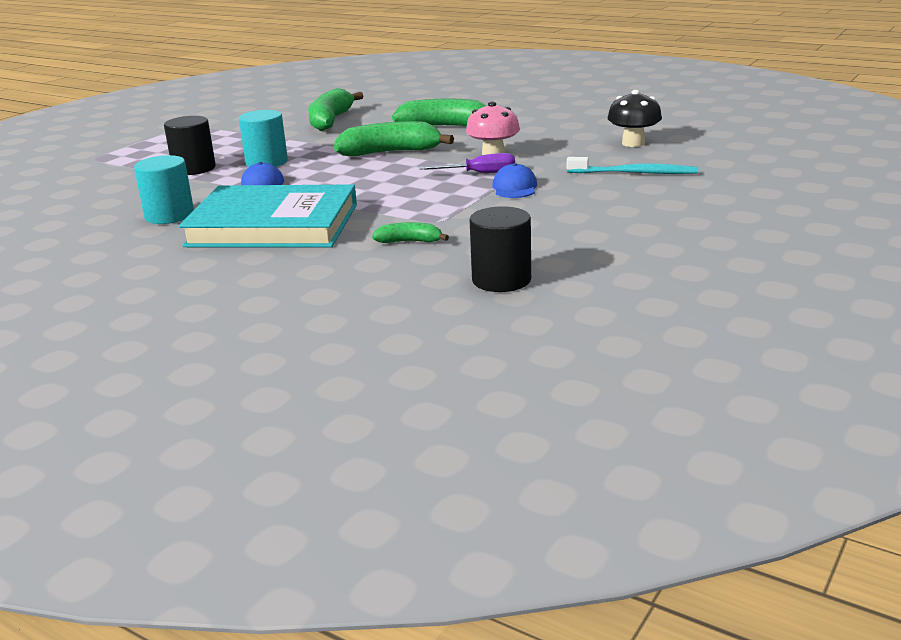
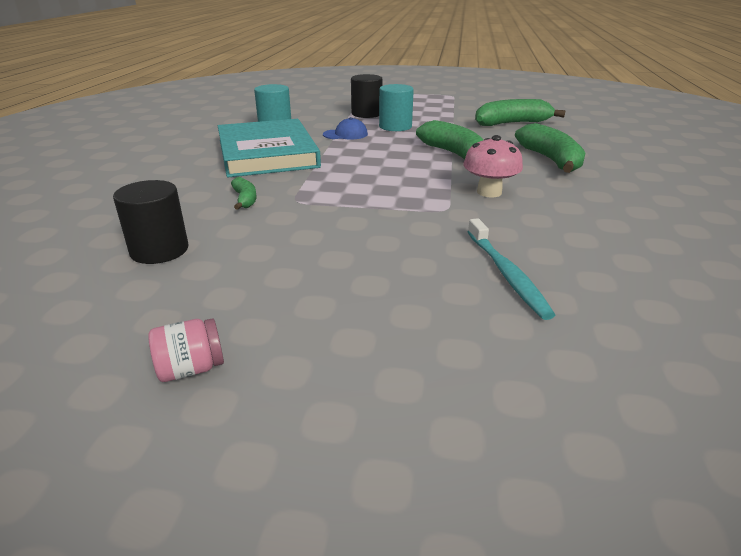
camera: 65 degrees right, 5 degrees up
purple screwdriver [419,153,515,173] -> none
blue cap [492,163,537,198] -> none
black mushroom [608,90,662,147] -> none
none -> pink jar [148,318,224,382]

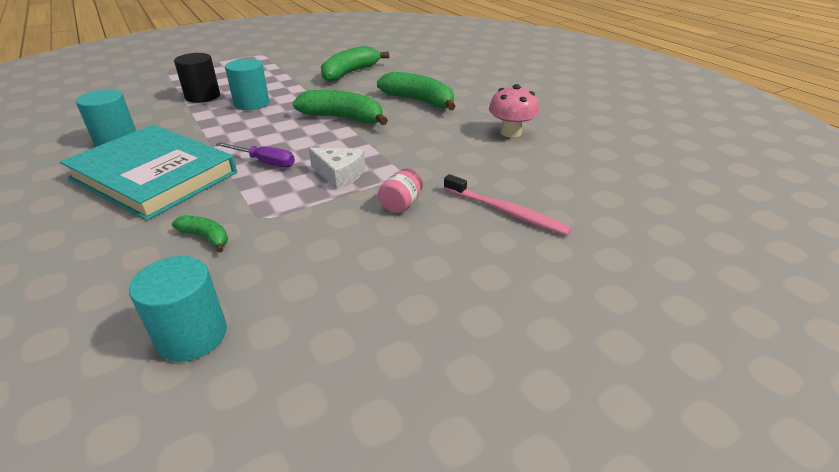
camera: 40 degrees left, 5 degrees up
black cylinder [113,180,189,264] -> turquoise cylinder [129,256,227,362]
pink jar [148,318,224,382] -> pink jar moved to [378,169,423,213]
blue cap [323,117,368,140] -> none
pink mushroom [463,135,523,197] -> pink mushroom moved to [489,84,539,137]
turquoise toothbrush [468,218,555,320] -> pink toothbrush [444,174,572,236]
none -> purple screwdriver [216,142,295,168]
none -> white cheese [309,148,365,190]

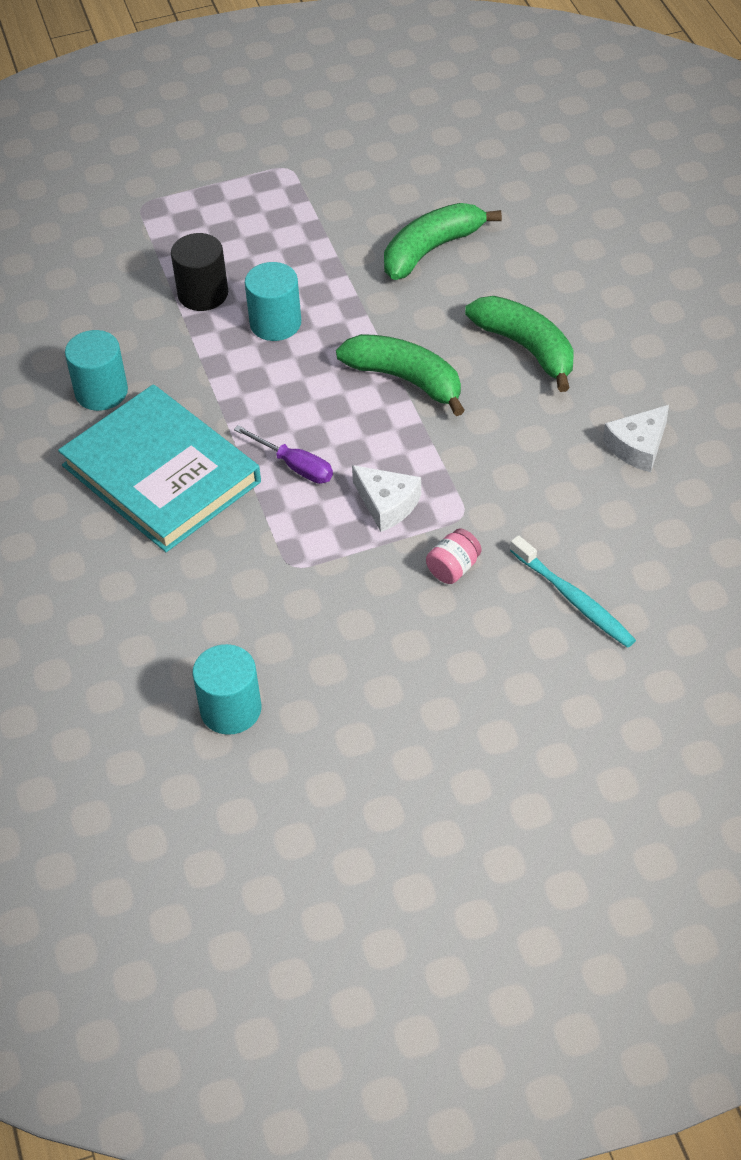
camera: 15 degrees right, 15 degrees up
green banana [172,215,228,253] -> none
pink toothbrush [444,174,572,236] -> turquoise toothbrush [510,535,636,648]
pink mushroom [489,84,539,137] -> white cheese [603,405,669,472]

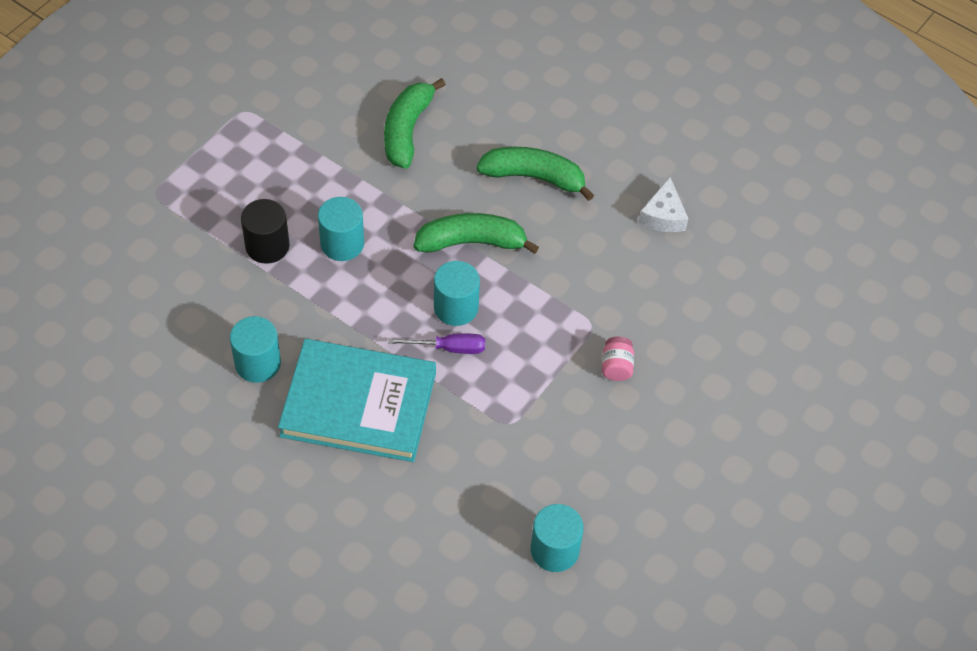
camera: 40 degrees left, 5 degrees up
white cheese [352,465,421,532] -> none
turquoise toothbrush [510,535,636,648] -> none
none -> turquoise cylinder [434,261,480,326]

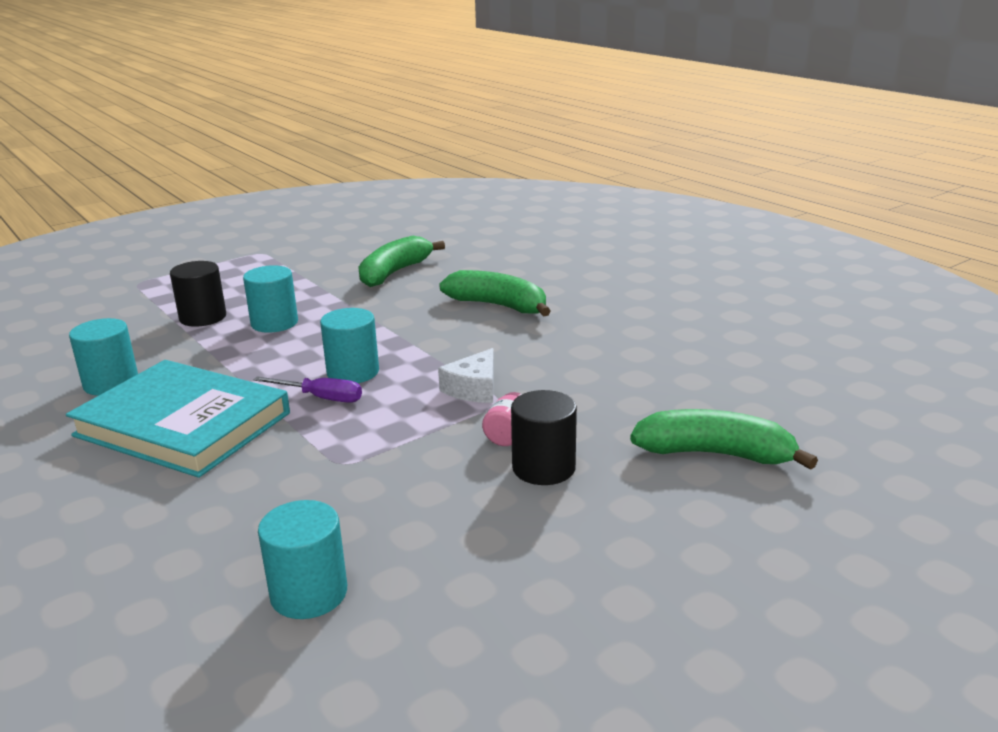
camera: 20 degrees right, 30 degrees down
green banana [414,213,539,254] -> green banana moved to [630,409,818,470]
white cheese [639,177,688,232] -> white cheese moved to [438,348,494,403]
none -> black cylinder [511,390,577,485]

